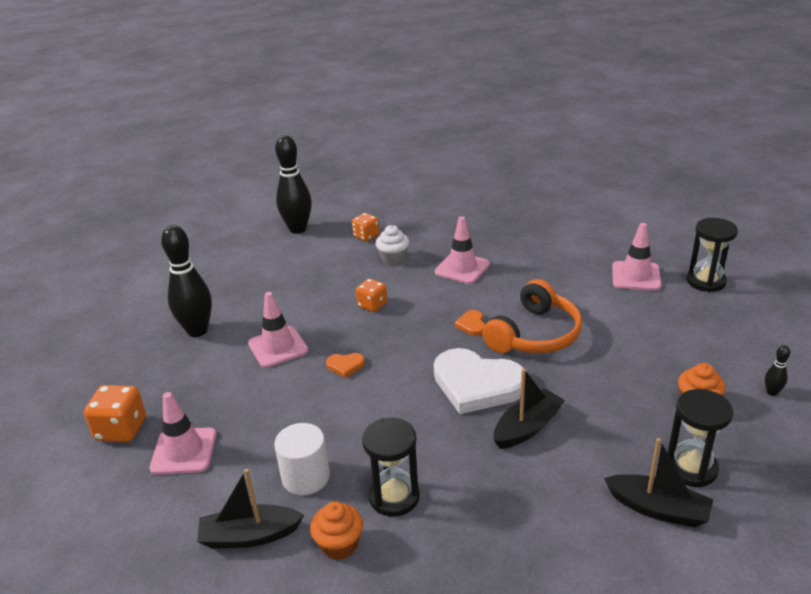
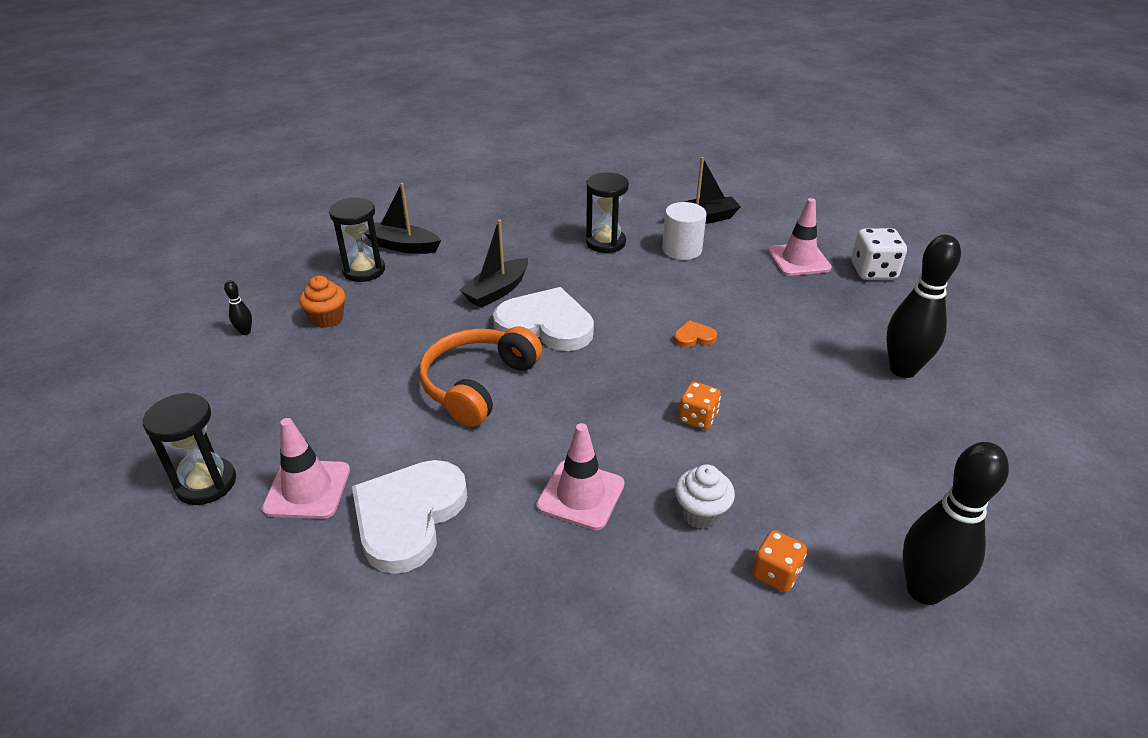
camera: 170 degrees right, 5 degrees up
orange dice [84,385,146,442] -> white dice [851,228,907,280]
pink traffic cone [248,292,309,368] -> none
orange cupcake [310,501,363,560] -> none
orange heart [454,310,485,336] -> none
none -> white heart [352,460,468,574]

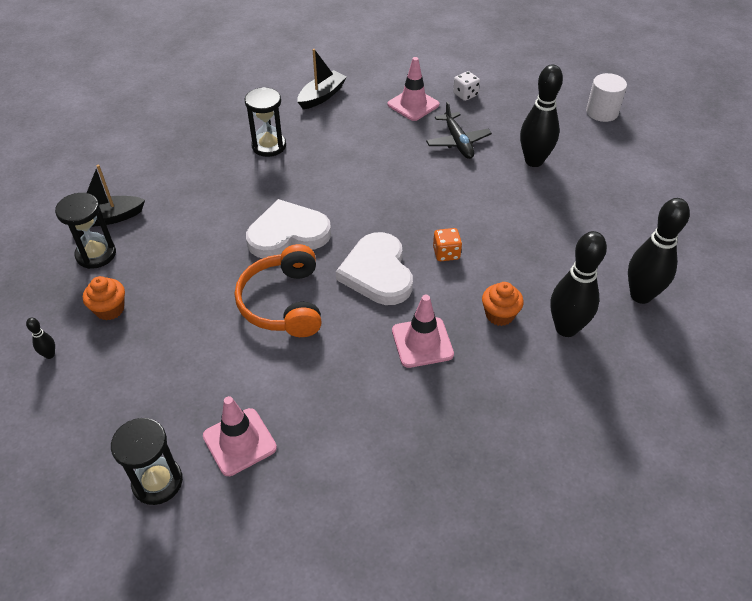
camera: 35 degrees left, 10 degrees up
white heart [352,460,468,574] -> white heart moved to [336,232,413,305]
black boat [459,220,528,308] -> none
white cylinder [662,202,707,260] -> white cylinder moved to [586,73,627,122]
orange heart [674,320,717,347] -> none
white cupcake [675,464,735,529] -> orange cupcake [482,282,524,326]
orange dice [752,530,807,592] -> black bowling pin [550,231,607,337]
white dice [851,228,907,280] -> white dice [453,71,480,101], size x0.66
none -> black plane [426,101,492,159]

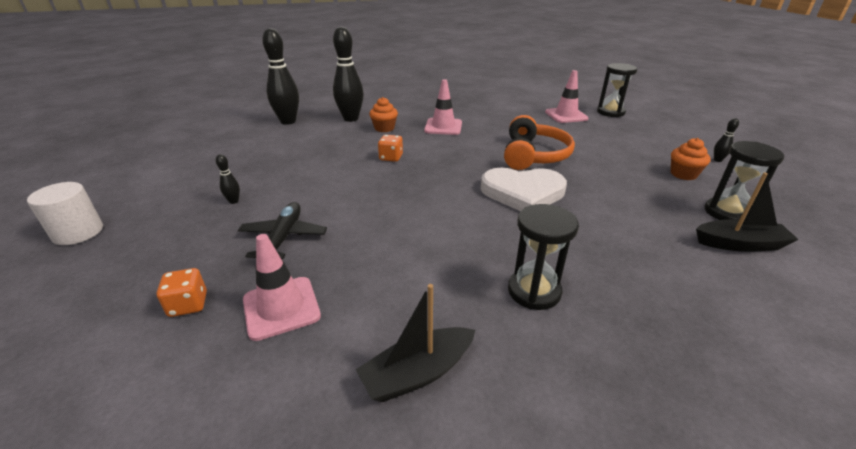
camera: 160 degrees left, 15 degrees down
white heart [336,232,413,305] -> none
white dice [453,71,480,101] -> orange dice [156,268,207,317]
black bowling pin [520,64,563,167] -> black bowling pin [216,154,240,204], size x0.42

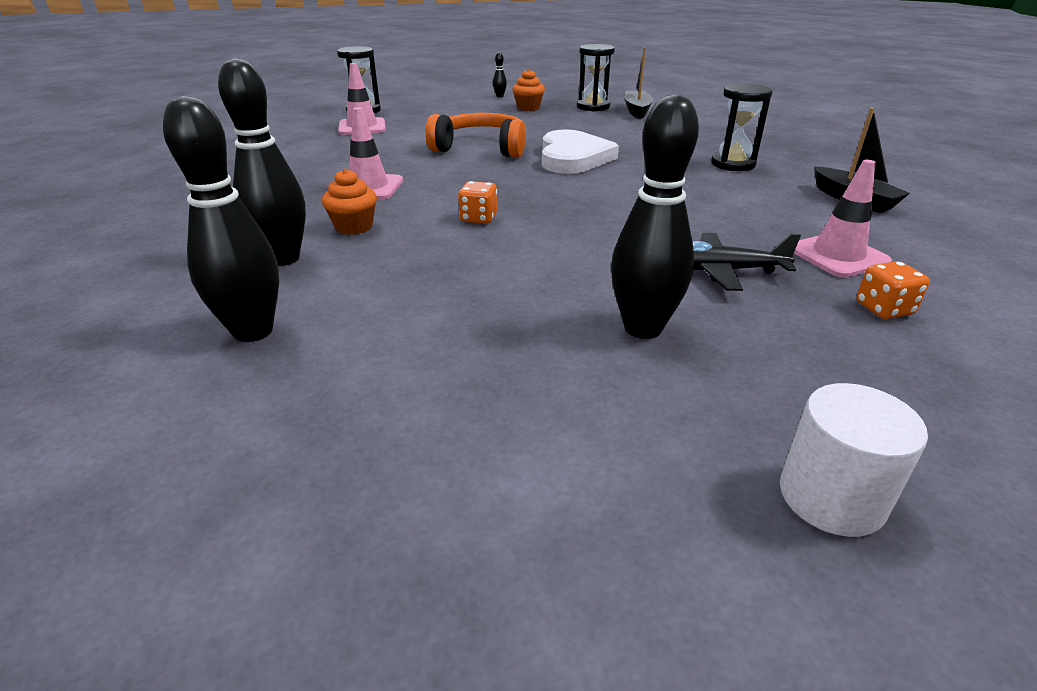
camera: 90 degrees left, 0 degrees up
black bowling pin [216,154,240,204] -> black bowling pin [611,94,699,339], size x2.37

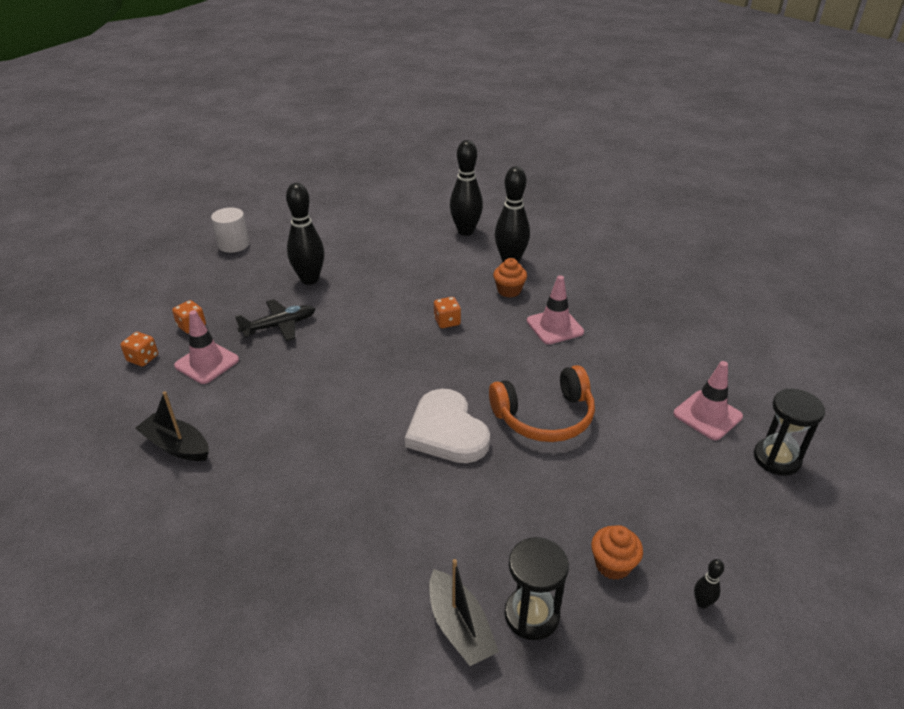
camera: 150 degrees right, 5 degrees up
black hourglass [711,83,773,171] -> none
none -> orange dice [121,332,158,366]

